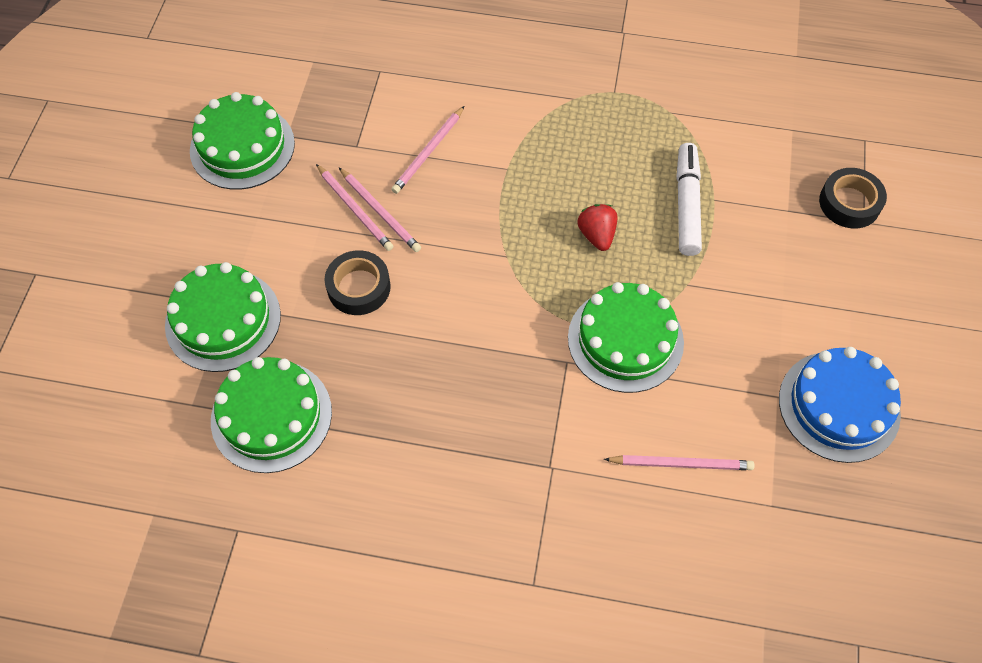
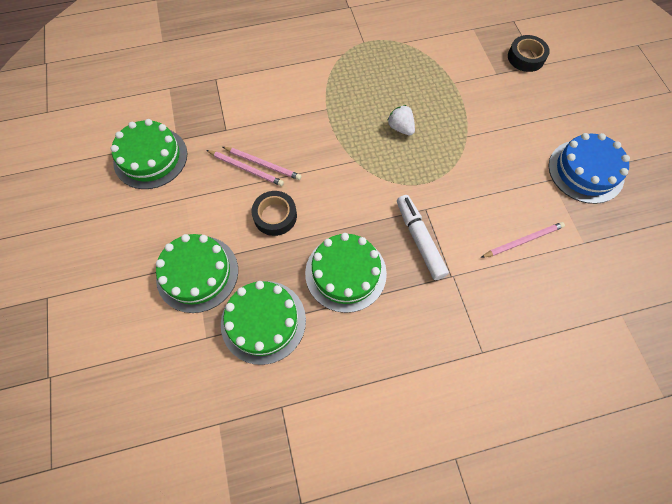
camera: 25 degrees left, 5 degrees up
pink pencil [391,106,464,194] -> none
green cake [568,282,684,393] -> green cake moved to [305,233,387,313]
red strawberry [577,204,617,251] -> white strawberry [387,105,415,135]
white marker [676,143,702,256] -> white marker moved to [397,195,449,280]

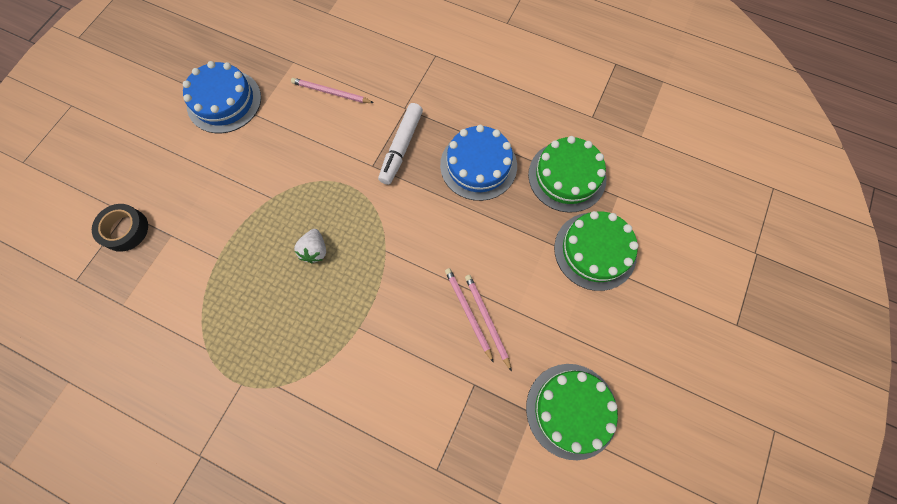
camera: 140 degrees left, 5 degrees up
black tape [251,191,297,236] -> none
green cake [305,233,387,313] -> blue cake [440,125,517,201]

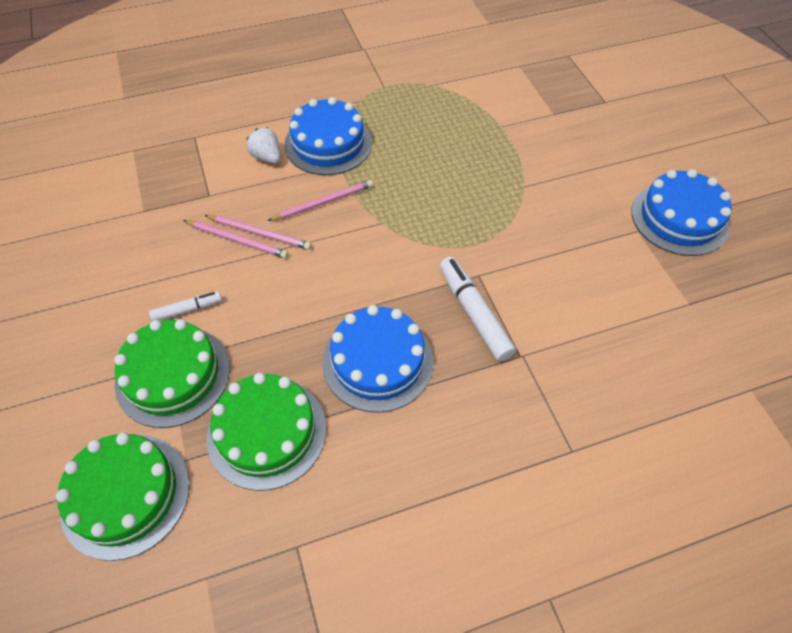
camera: 135 degrees right, 15 degrees down
black tape [92,204,148,252] -> none
pink pencil [291,78,374,103] -> pink pencil moved to [267,180,373,221]
white strawberry [294,229,326,263] -> white strawberry moved to [246,127,281,164]
green cake [526,364,618,460] -> green cake moved to [56,433,190,561]
none -> white marker [149,291,222,321]
none -> blue cake [284,97,372,175]

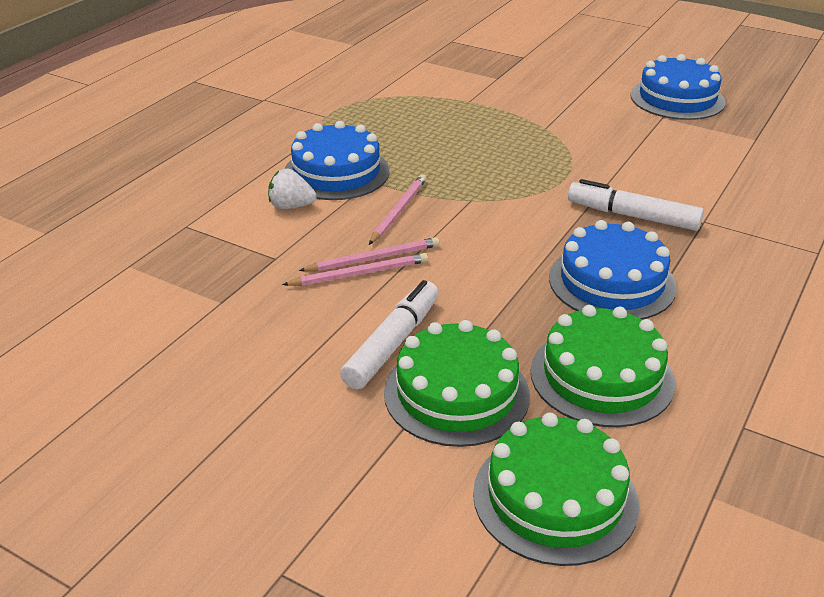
camera: 40 degrees left, 20 degrees down
white marker [149,291,222,321] -> white marker [340,280,439,389], size x1.75

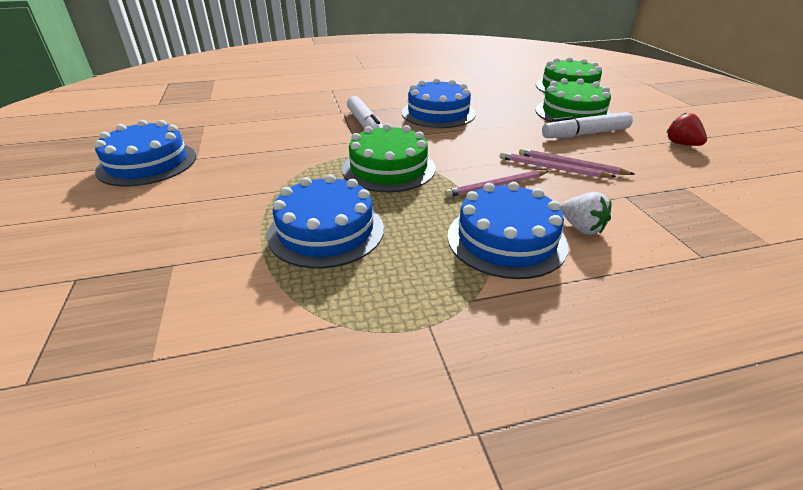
camera: 135 degrees left, 0 degrees up
green cake [531,305,675,427] -> green cake moved to [342,123,436,192]
none -> blue cake [267,174,384,268]
none -> red strawberry [667,112,707,146]

